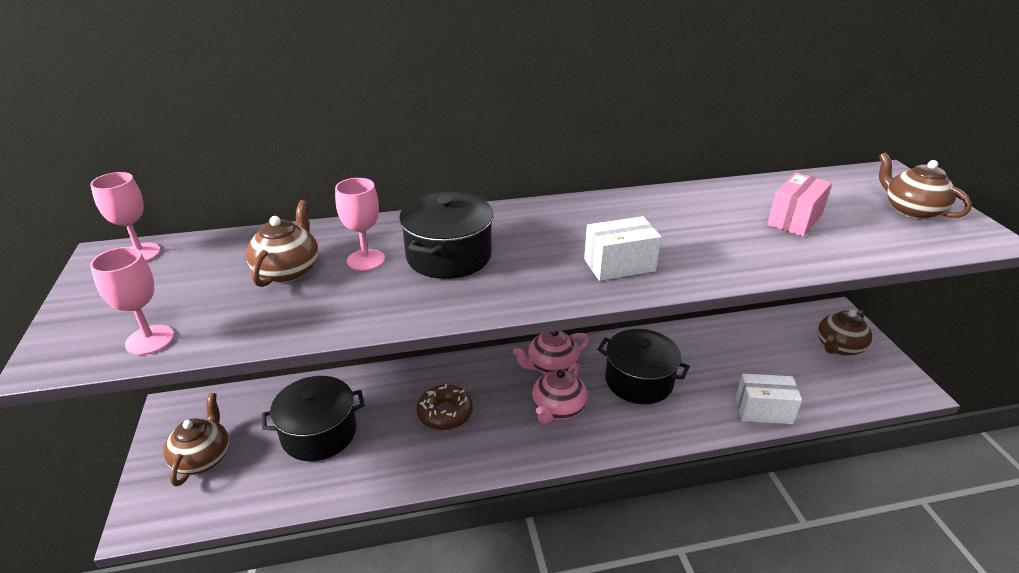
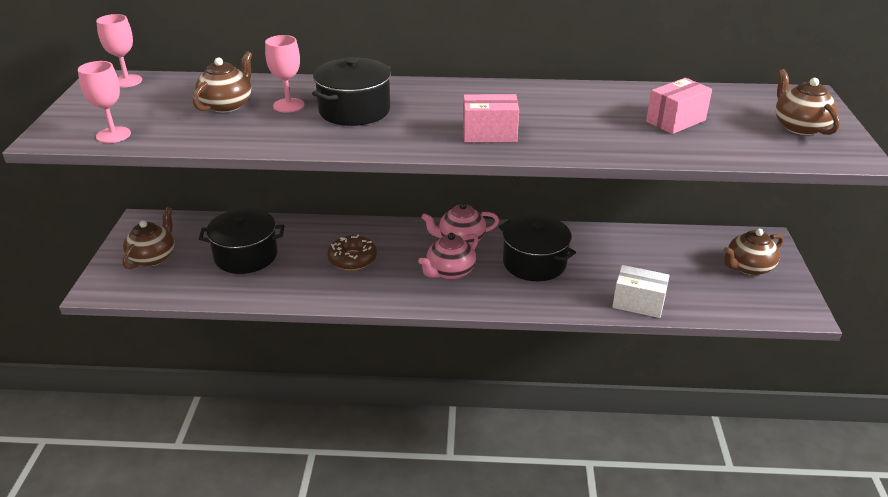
camera: 15 degrees right, 0 degrees up
white box [584,216,661,281] -> pink box [463,94,519,142]

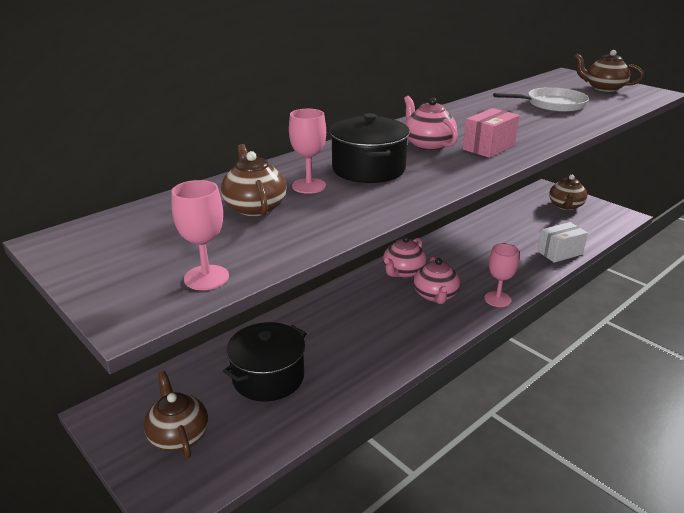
camera: 45 degrees left, 5 degrees down
pink goblet [96,14,142,88] -> pink goblet moved to [484,243,519,307]
brown donut [327,235,377,271] -> none
black pot [499,215,576,281] -> none
pink box [646,78,712,134] -> white pan [493,87,589,112]
none -> pink teapot [404,96,458,151]

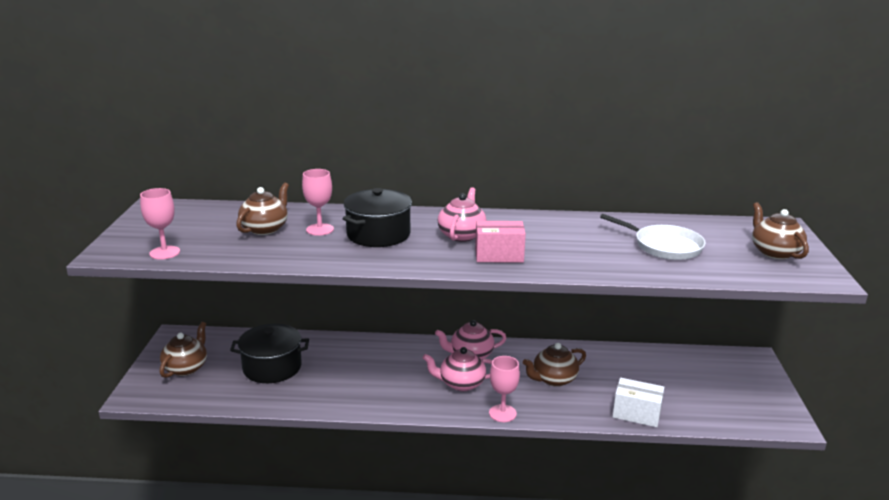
camera: 45 degrees right, 5 degrees down
pink teapot [414,256,460,304] -> pink teapot turned 45 degrees clockwise [423,347,492,391]
brown teapot [549,175,587,210] -> brown teapot moved to [523,343,586,387]

